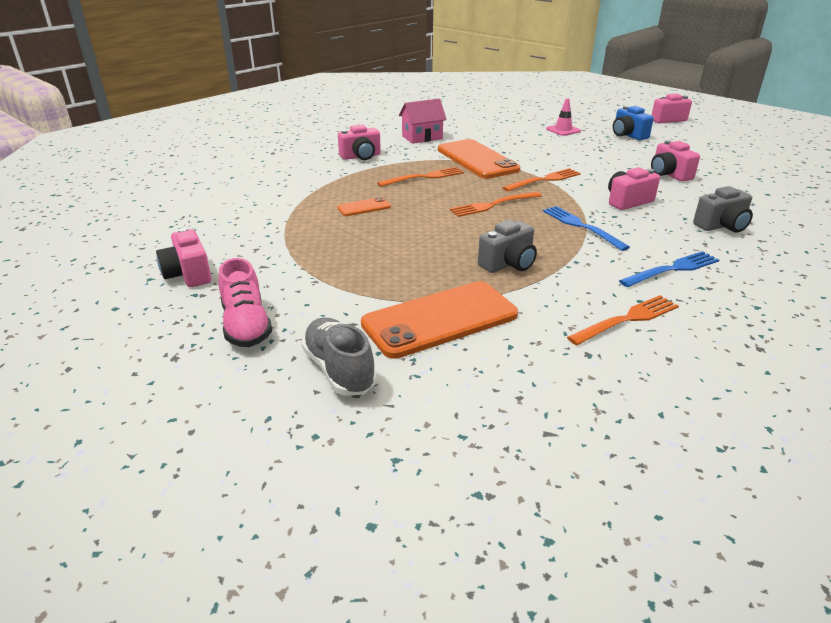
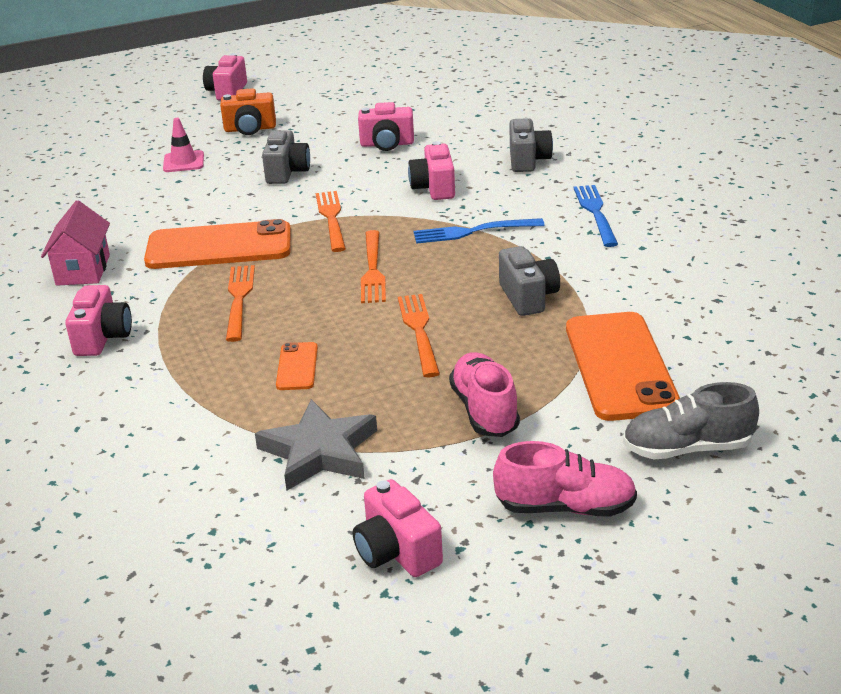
camera: 65 degrees left, 0 degrees up
pink camera [156,228,211,287] -> pink camera turned 60 degrees clockwise [353,479,443,577]
orange fork [567,295,679,345] -> orange fork moved to [398,294,440,377]
blue camera [613,106,654,140] -> orange camera [220,88,276,135]
none -> grey star [255,399,377,491]
none -> grey camera [262,130,310,184]
none -> pink shoe [449,352,520,437]

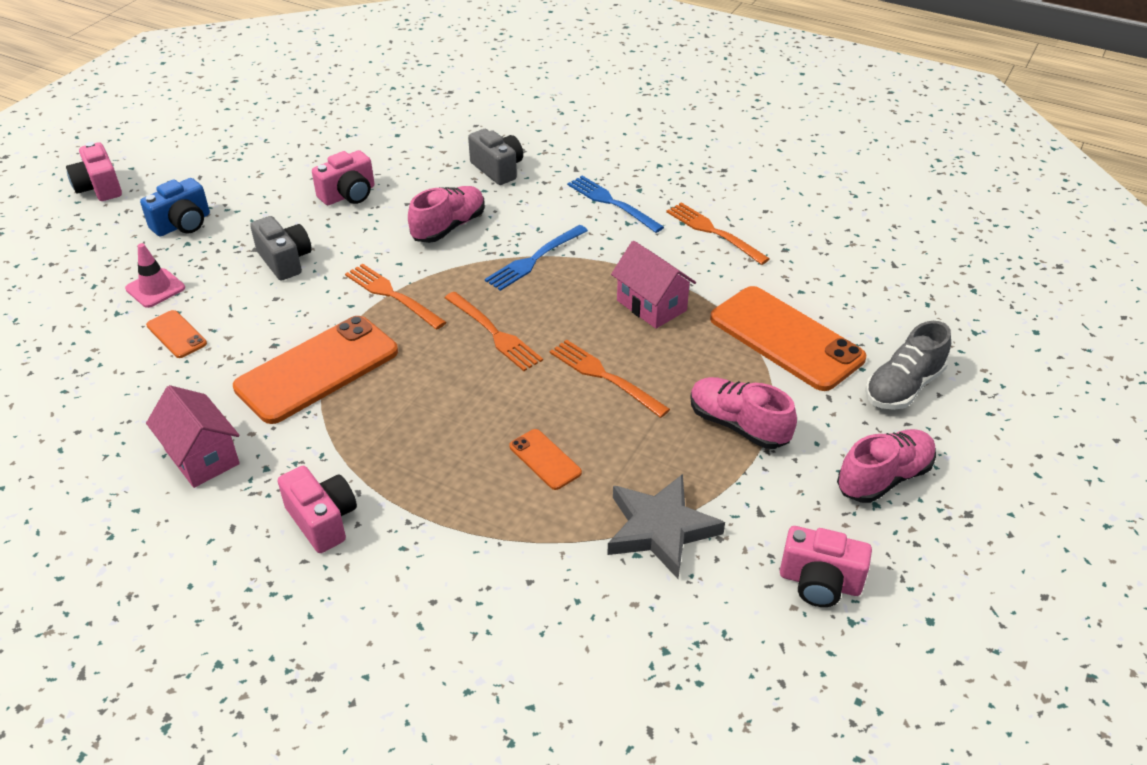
camera: 40 degrees left, 10 degrees up
orange camera [220,88,276,135] -> blue camera [140,178,210,236]
orange fork [226,265,255,342] -> orange fork moved to [666,203,770,265]
pink camera [408,141,455,200] -> pink shoe [408,186,485,243]
grey camera [499,246,560,316] -> pink house [611,241,696,329]
none -> orange phone [146,310,207,358]

